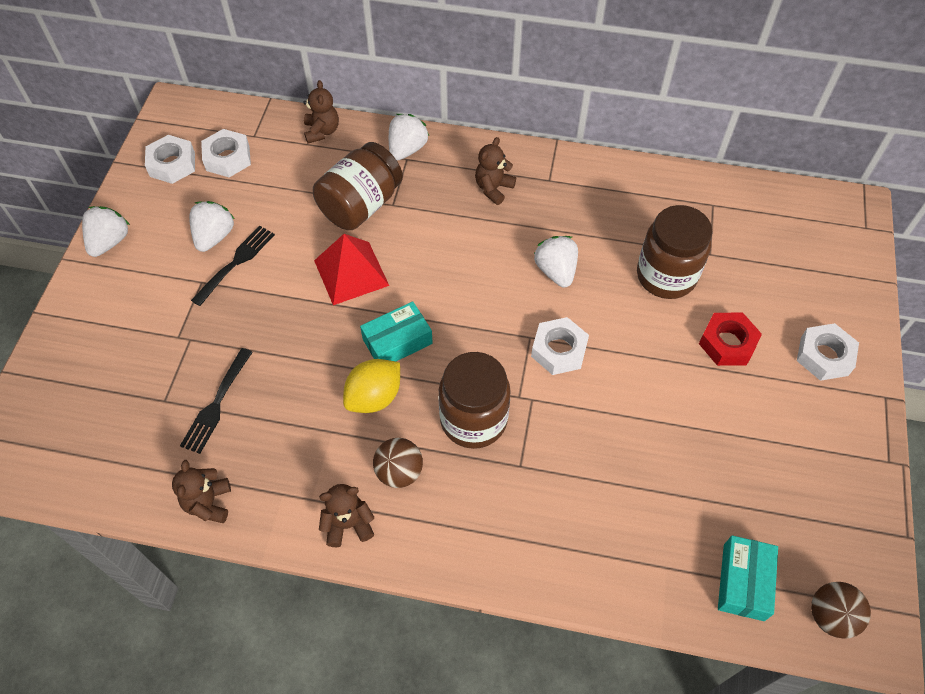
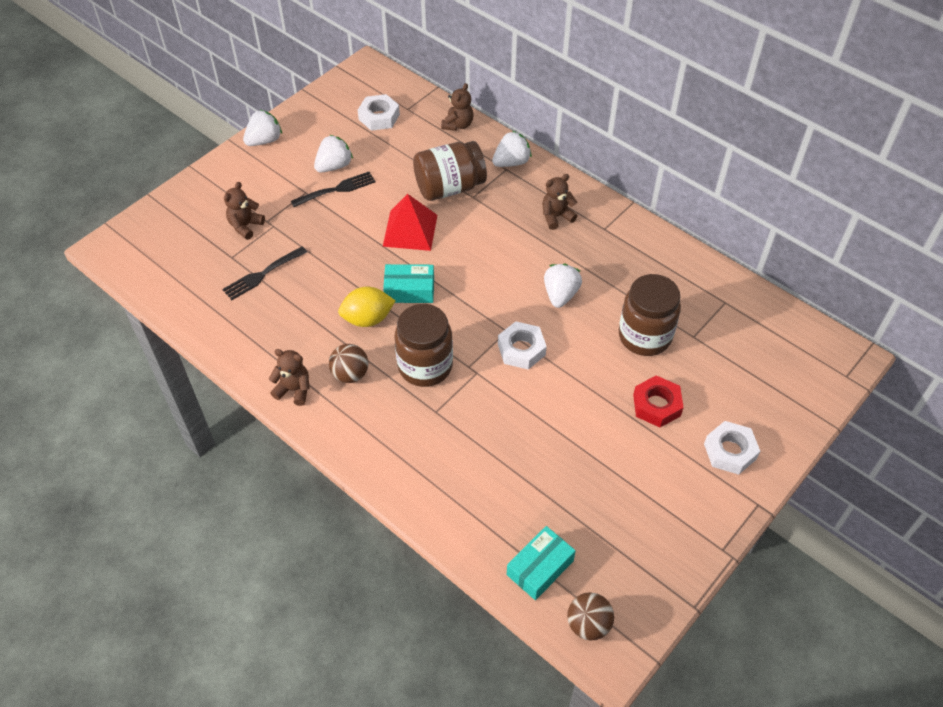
camera: 30 degrees right, 5 degrees down
white nut [145,135,195,184] -> none
brown teddy bear [172,460,231,523] -> brown teddy bear moved to [224,182,265,240]

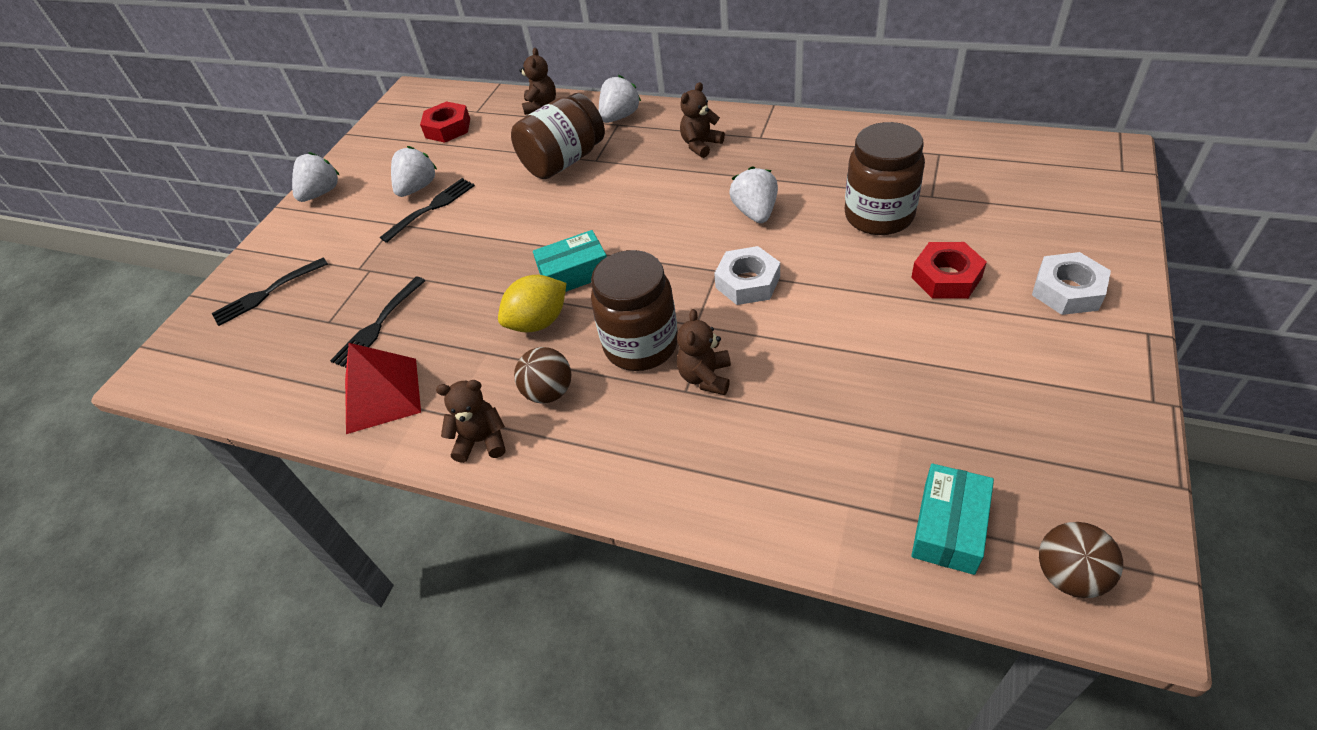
camera: 15 degrees left, 5 degrees down
brown teddy bear [224,182,265,240] -> brown teddy bear moved to [677,309,731,395]
white nut [358,94,400,131] -> red nut [420,101,470,143]
red pyramid [383,194,437,251] -> red pyramid moved to [345,343,421,434]
none -> black fork [212,258,328,326]

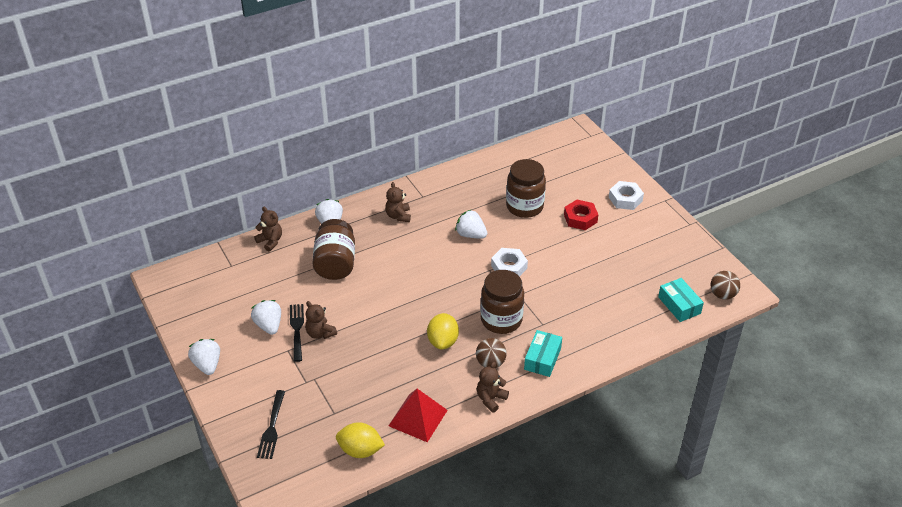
camera: 55 degrees left, 5 degrees down
black fork [330,277,426,368] -> none
red nut [420,101,470,143] -> none
turquoise box [533,230,607,292] -> turquoise box moved to [524,330,562,377]
brown teddy bear [677,309,731,395] -> brown teddy bear moved to [305,301,337,339]
none -> yellow lemon [336,422,385,458]

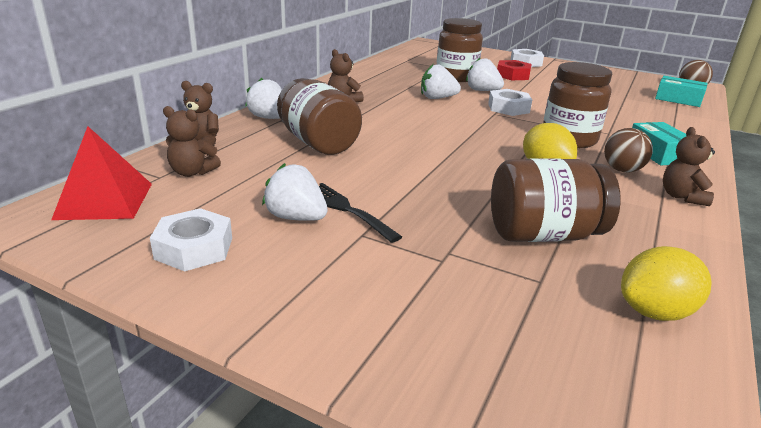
camera: 35 degrees left, 15 degrees down
white strawberry [188,339,220,375] -> white strawberry moved to [466,57,504,91]
black fork [257,390,285,459] -> none
brown teddy bear [305,301,337,339] -> brown teddy bear moved to [163,106,221,177]
red pyramid [388,389,447,442] -> red pyramid moved to [51,126,152,220]
none -> white nut [150,208,232,272]
none -> brown jar [491,158,621,242]

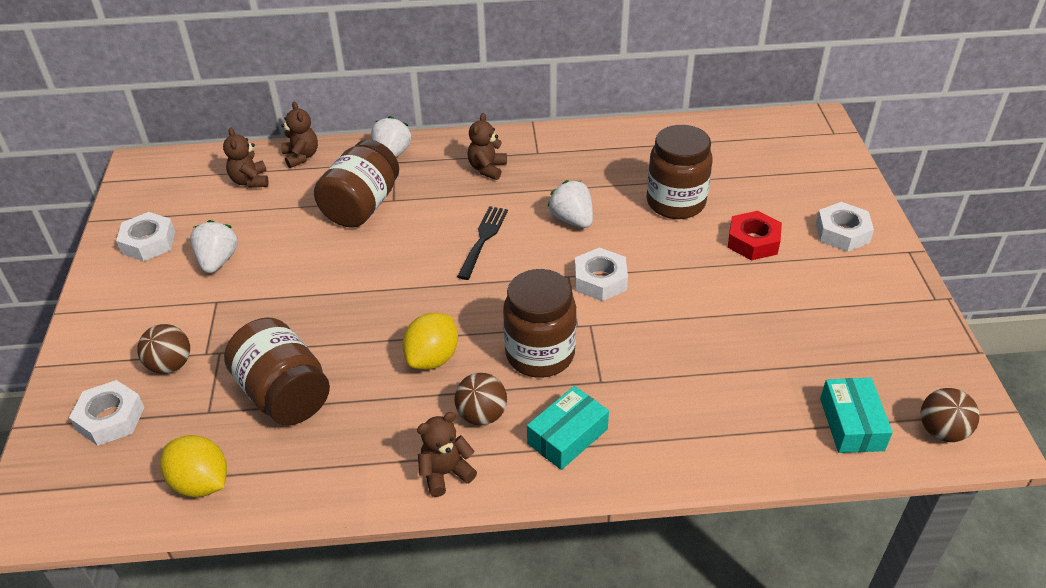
camera: 60 degrees right, 15 degrees up
red pyramid [51,126,152,220] -> none
black fork [318,183,402,243] -> black fork moved to [457,206,508,280]
white strawberry [466,57,504,91] -> none
none -> white nut [69,380,144,446]
none -> brown ball [137,324,190,374]

